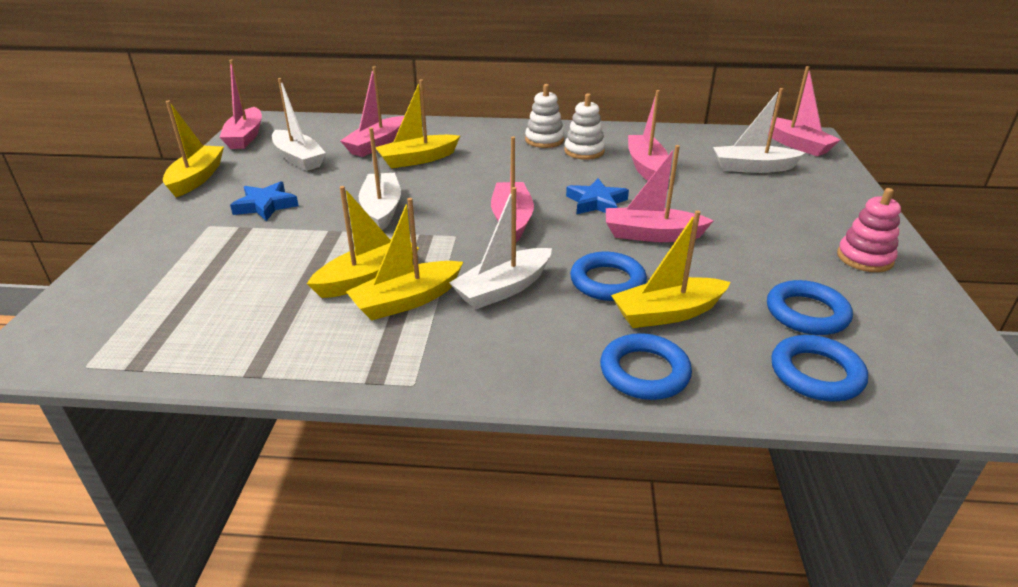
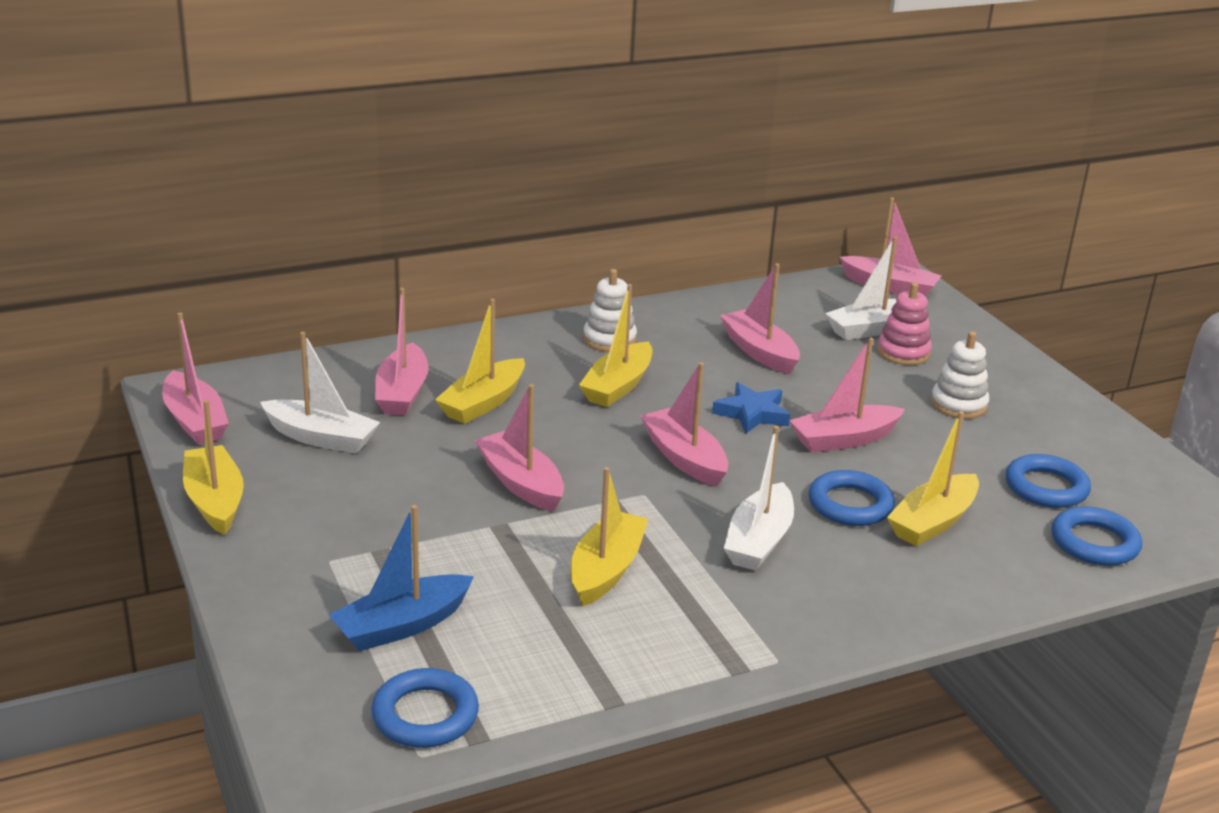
camera: 30 degrees left, 5 degrees down
blue star [230,181,299,221] -> none
yellow boat [346,198,463,320] -> yellow boat moved to [579,284,652,407]
white boat [359,127,401,230] -> pink boat [475,384,564,512]
white stacking toy [564,93,605,160] -> white stacking toy moved to [931,331,989,419]
blue ring [600,333,692,400] -> blue ring moved to [371,668,479,748]
pink stacking toy [837,188,901,272] -> pink stacking toy moved to [877,282,932,365]
none -> blue boat [329,505,474,651]

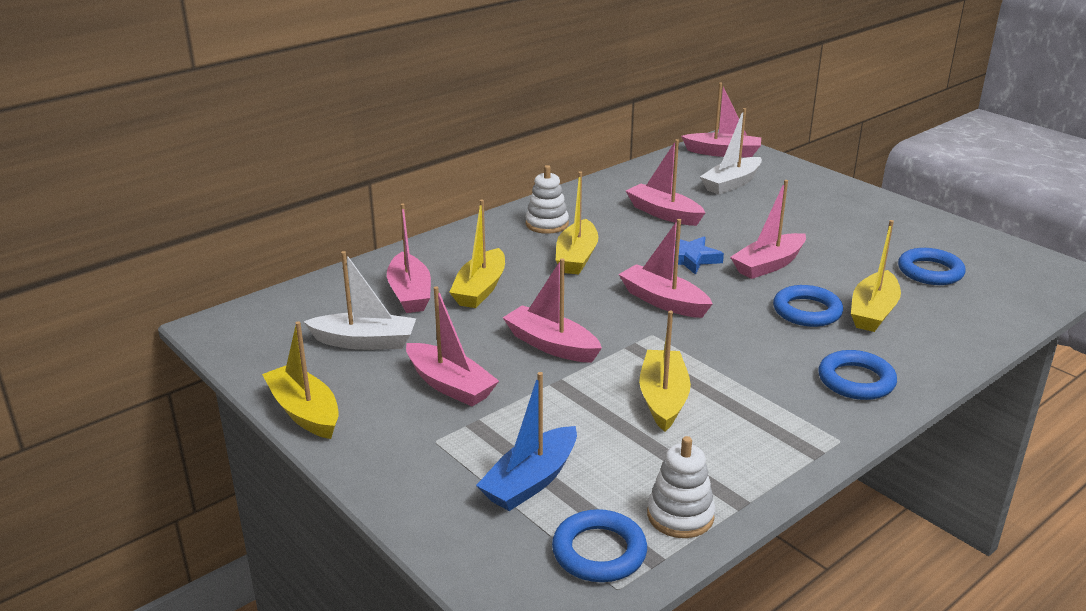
camera: 15 degrees left, 0 degrees up
pink boat [162,313,229,445] -> pink boat moved to [406,286,499,406]
white boat [724,426,794,571] -> none
pink stacking toy [877,282,932,365] -> none
white stacking toy [931,331,989,419] -> white stacking toy moved to [647,436,715,538]
blue ring [1052,507,1142,566] -> blue ring moved to [819,350,897,400]

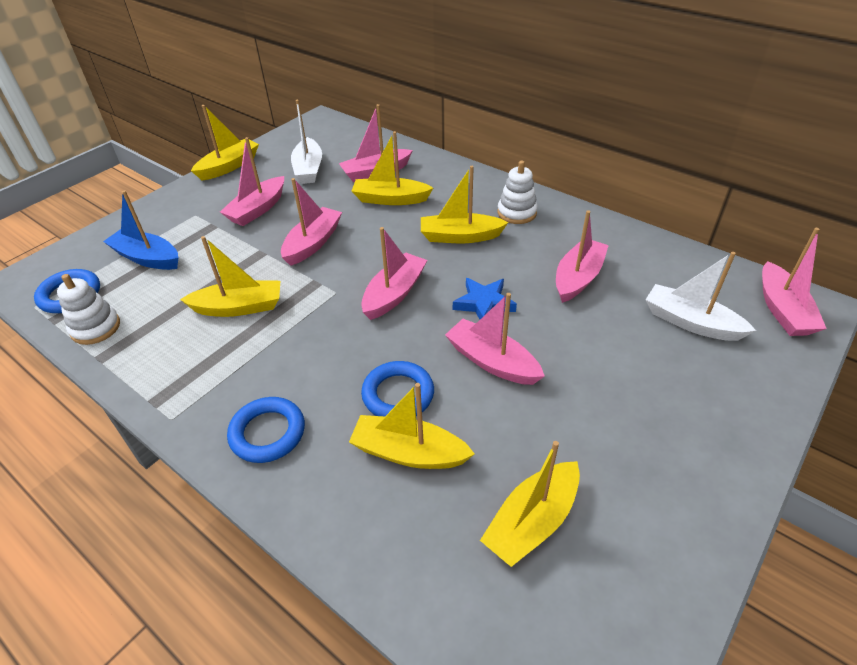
camera: 80 degrees right, 15 degrees up
blue ring [898,248,966,285] -> yellow boat [480,441,580,567]

